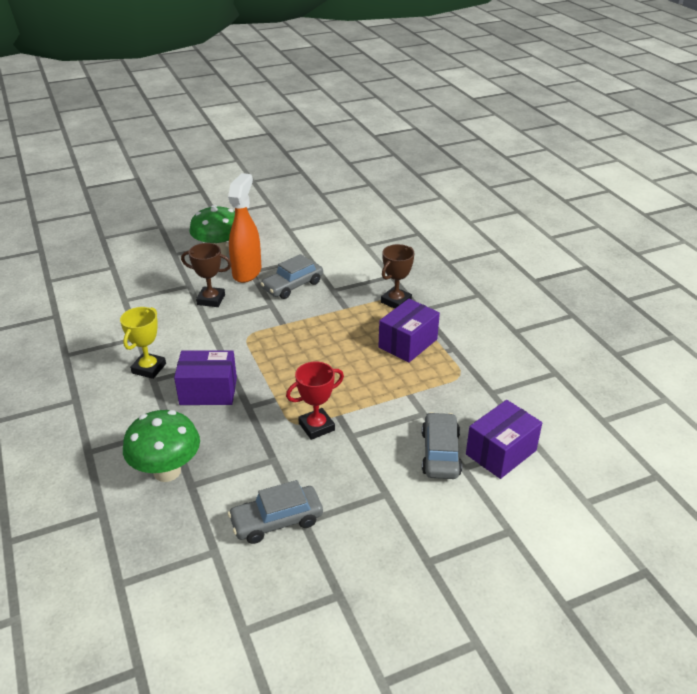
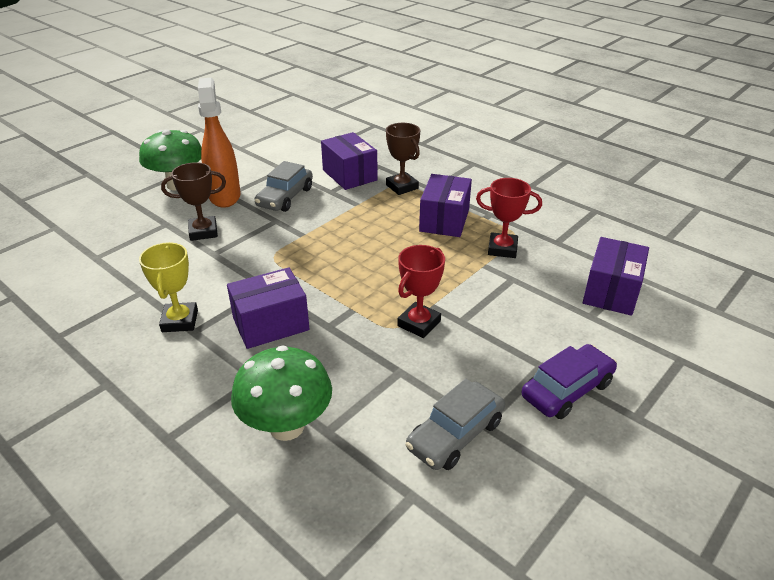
camera: 25 degrees left, 0 degrees up
brown trophy [381,244,414,309] -> brown trophy turned 45 degrees counterclockwise [386,123,420,195]
grey car [422,412,462,479] -> none
none -> purple box [321,132,378,190]
none -> red trophy [476,178,542,258]
none -> purple car [521,344,617,419]

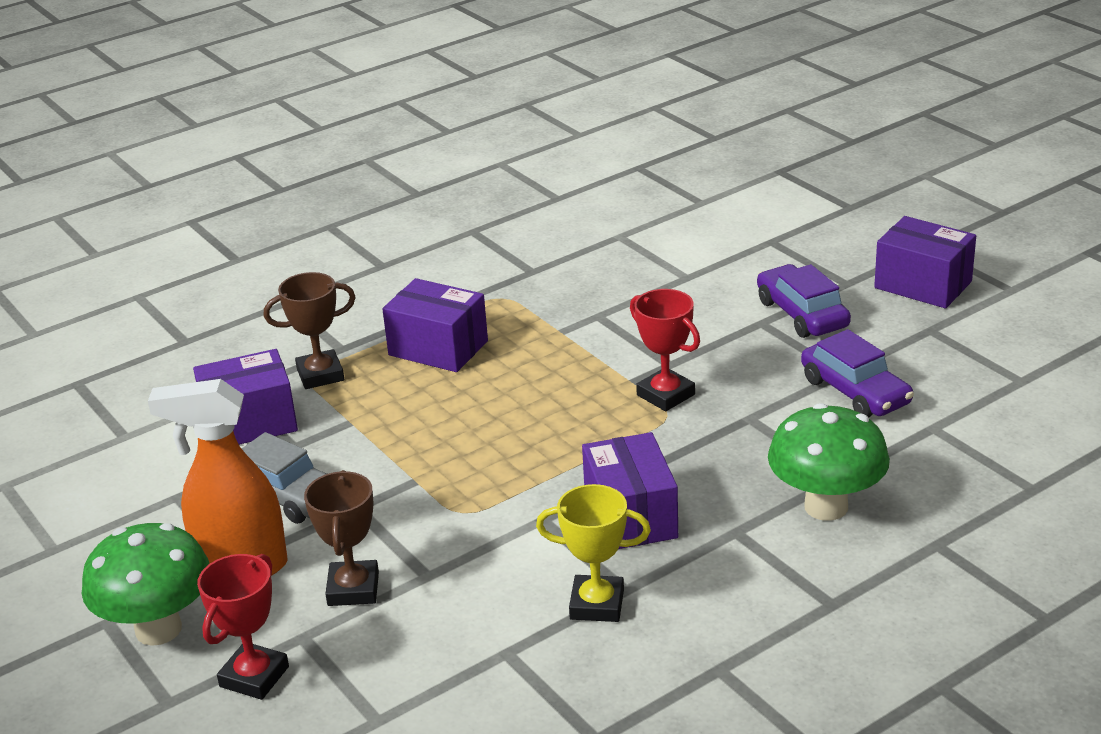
camera: 75 degrees left, 5 degrees down
grey car [405,379,505,470] -> purple car [801,329,914,418]
red trophy [476,178,542,258] -> red trophy moved to [197,554,289,700]
purple box [583,237,649,316] -> purple box moved to [874,216,976,308]

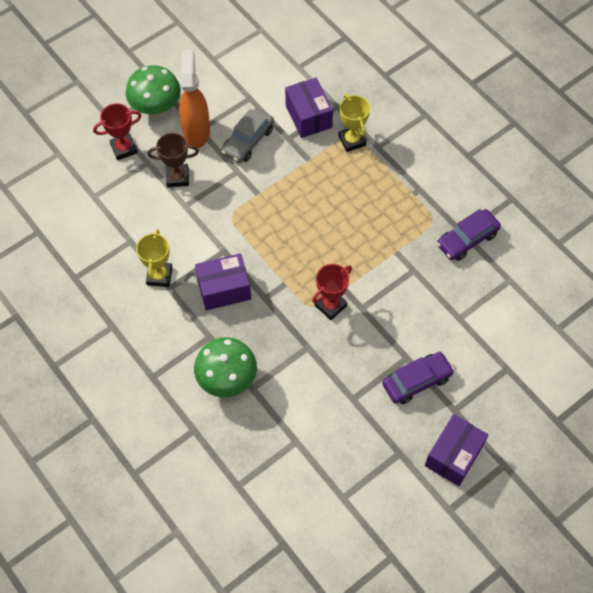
camera: 85 degrees right, 30 degrees up
red trophy [197,554,289,700] -> red trophy turned 45 degrees counterclockwise [93,103,142,160]
brown trophy [264,272,356,389] -> yellow trophy [338,94,370,152]
purple box [383,278,488,372] -> none
purple car [801,329,914,418] -> purple car moved to [437,209,501,261]

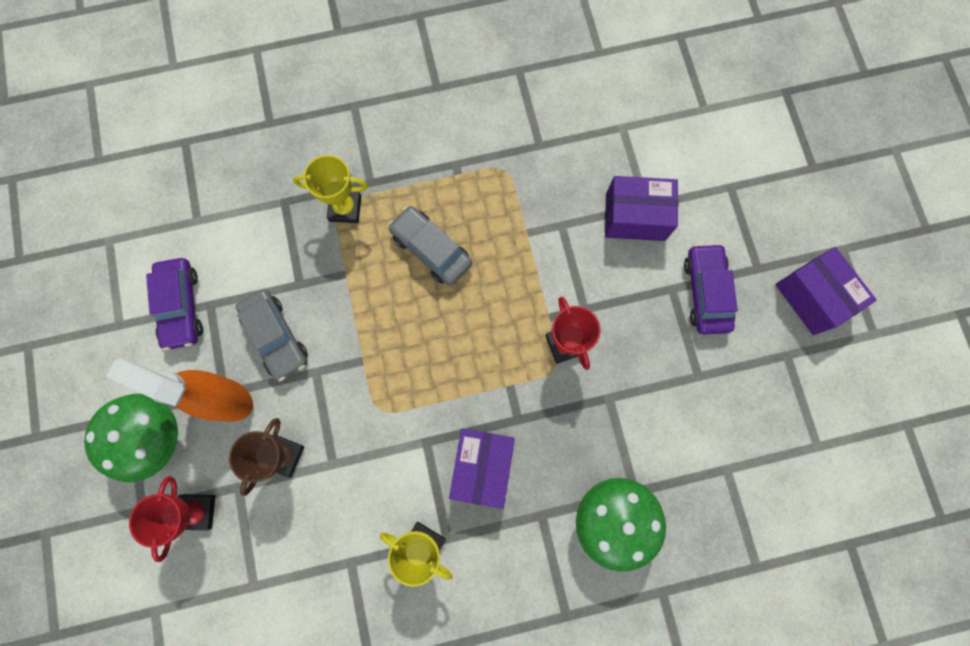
camera: 65 degrees left, 15 degrees up
purple box [285,77,333,138] -> purple box moved to [605,176,678,241]
purple car [437,209,501,261] -> purple car moved to [146,258,203,351]
none -> grey car [388,206,472,286]

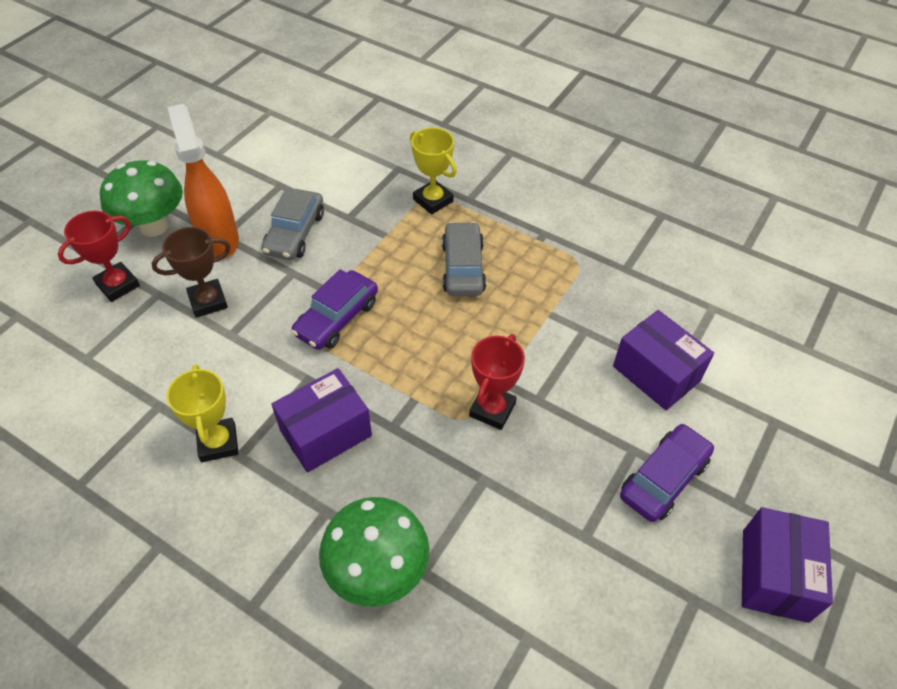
camera: 45 degrees right, 25 degrees down
purple car [146,258,203,351] -> purple car moved to [291,269,378,350]

